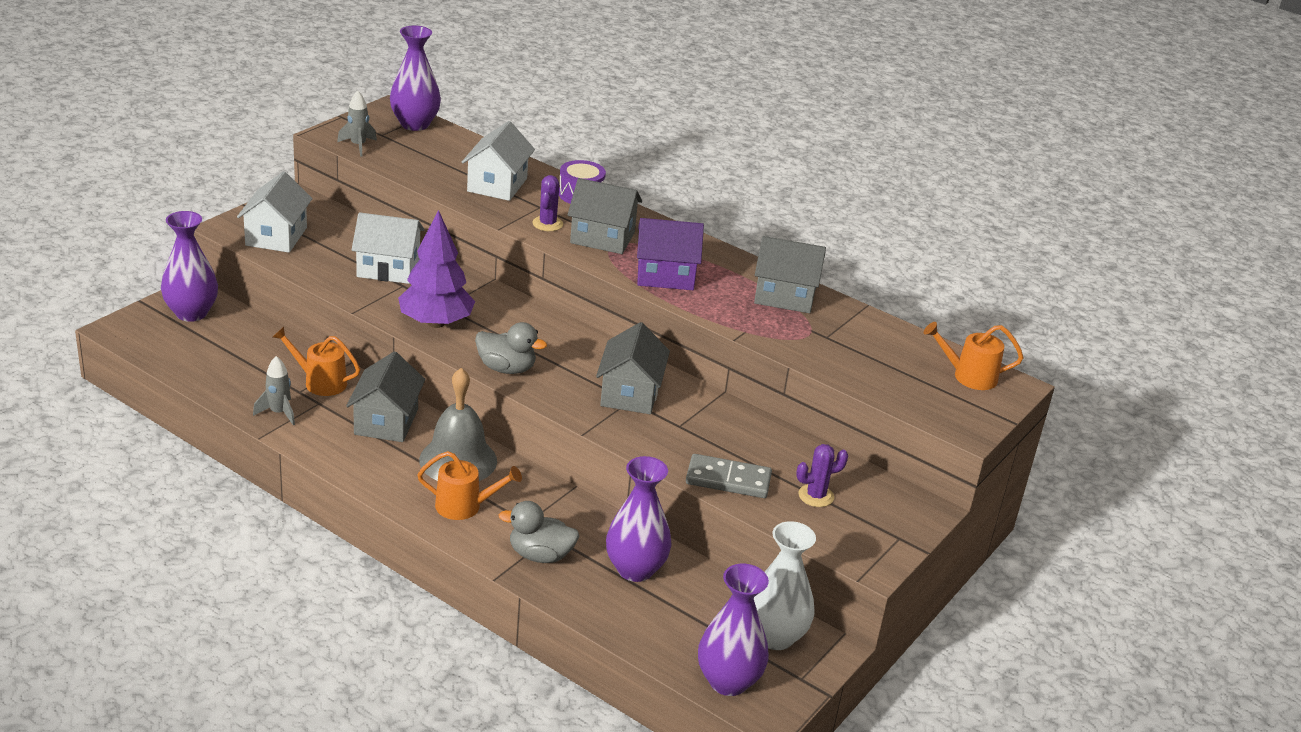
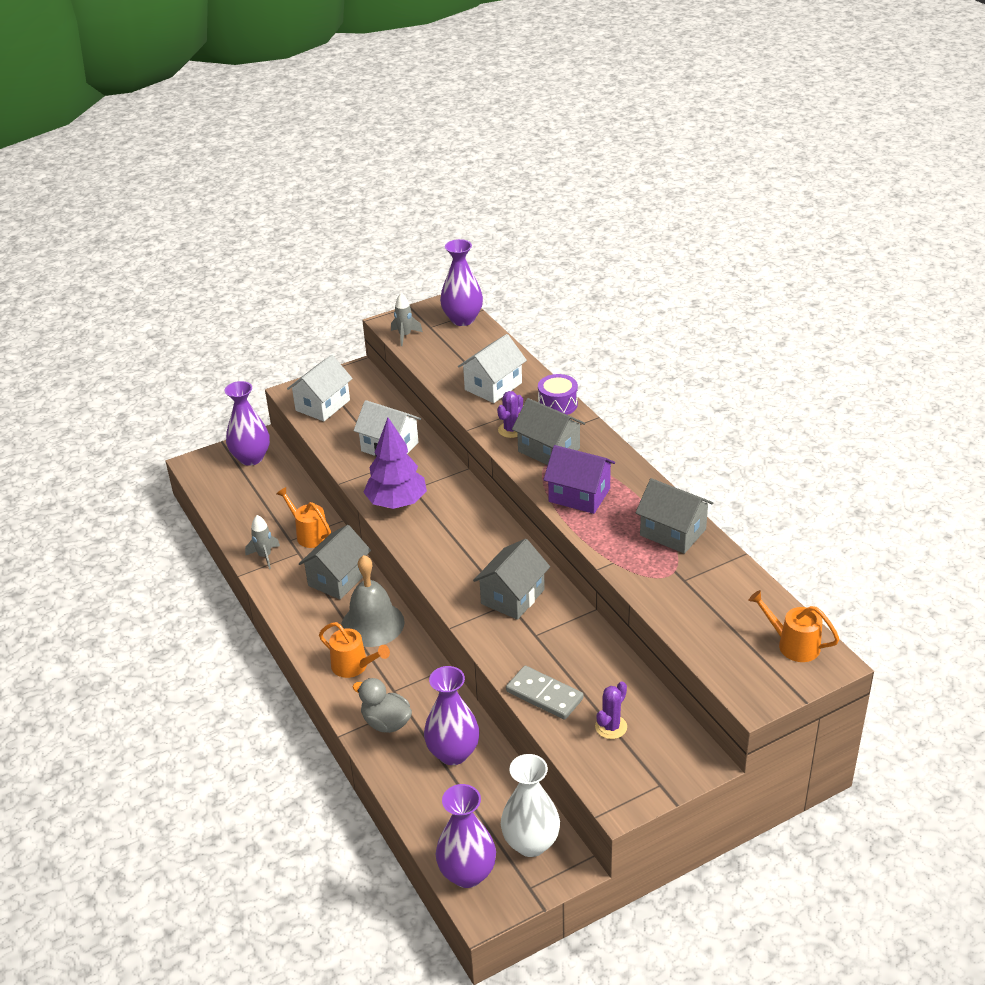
camera: 30 degrees right, 5 degrees up
grey duck [475,322,547,374] -> none
purple cactus [796,444,848,507] -> purple cactus turned 60 degrees counterclockwise [595,681,627,739]

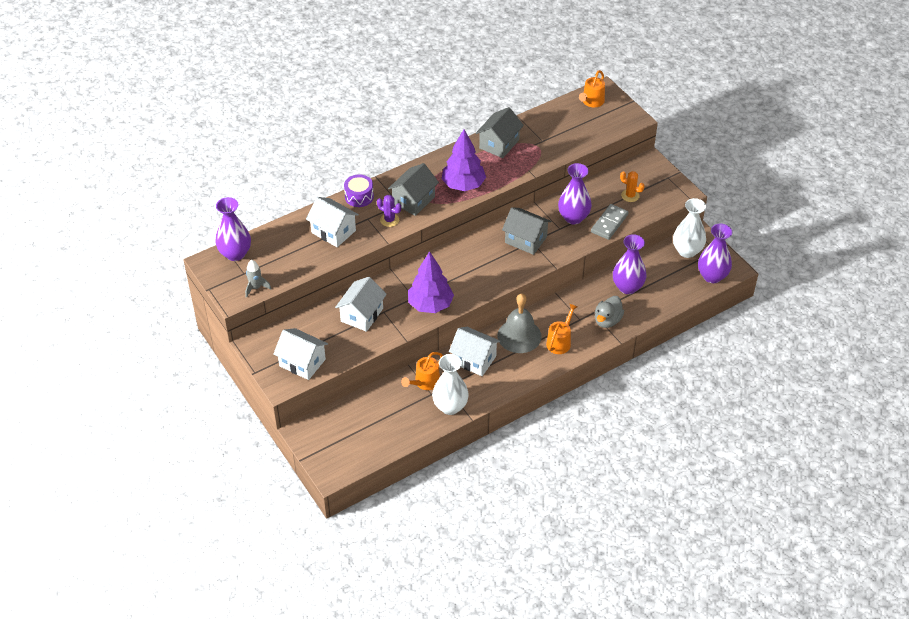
camera: 95 degrees left, 10 degrees up
purple vase [225,381,270,466] -> purple vase moved to [558,163,592,224]
grey rocket [245,515,280,569] -> white vase [432,354,469,415]
grey house [299,525,371,600] -> white house [449,327,500,376]
purple house [543,445,615,514] -> purple tree [442,130,486,191]
purple cactus [595,681,627,739] -> orange cactus [620,171,644,202]

